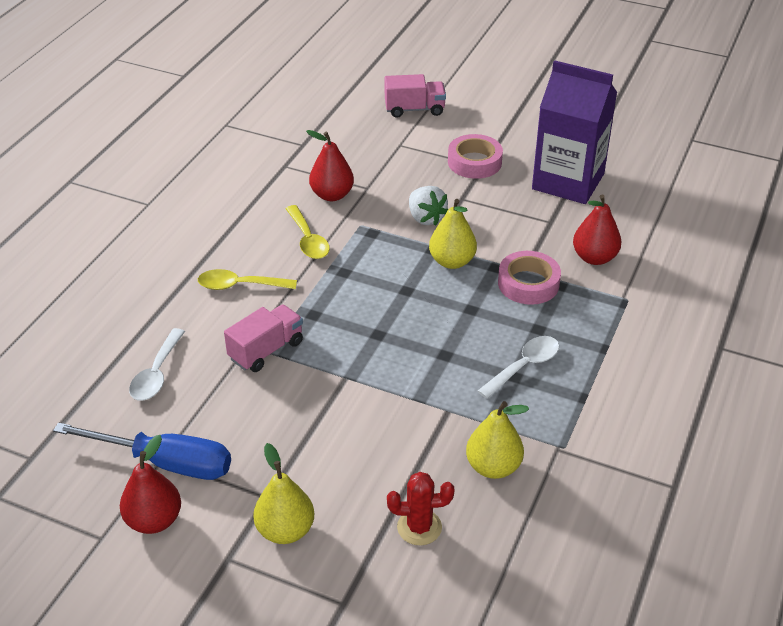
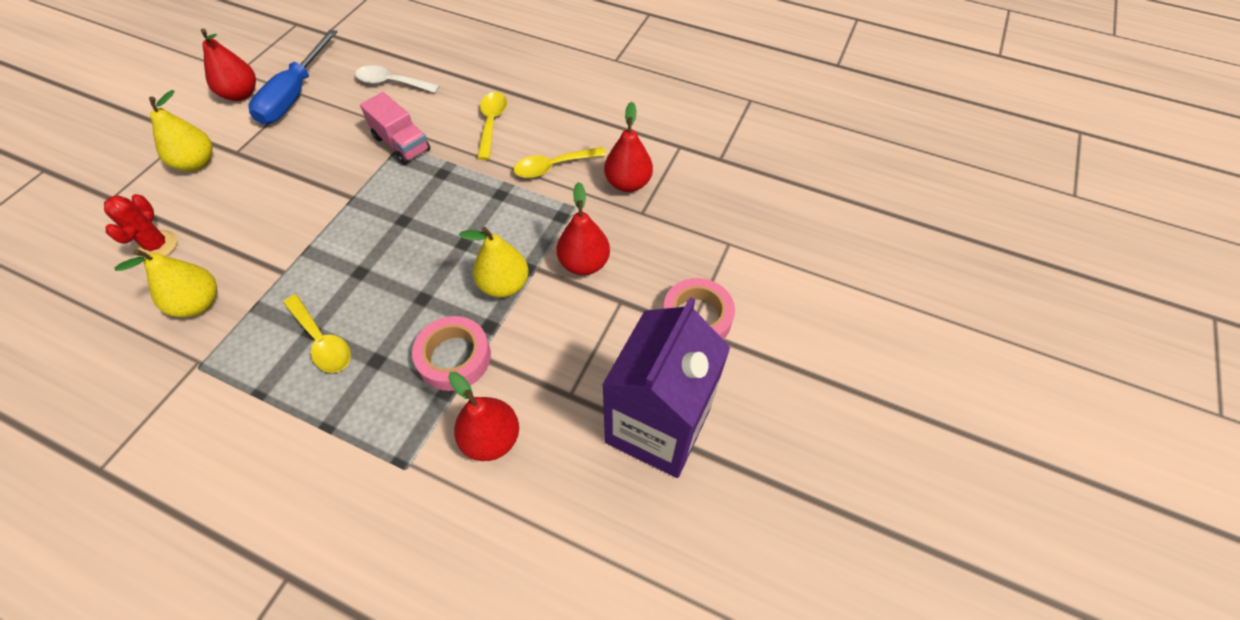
camera: 90 degrees right, 15 degrees up
pink truck [385,74,446,118] -> none
white strawberry [409,186,448,226] -> red pear [557,182,610,275]
white spoon [478,336,559,399] -> yellow spoon [283,295,351,373]

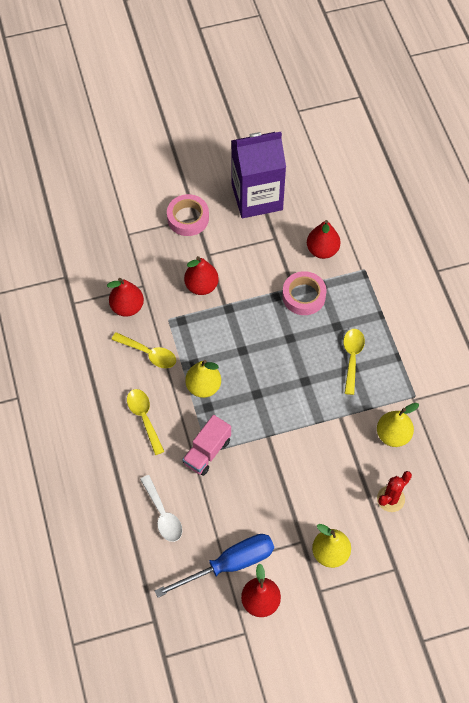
camera: 130 degrees left, 5 degrees up
pink truck [360,92,431,165] -> pink truck turned 150 degrees counterclockwise [182,415,231,476]
yellow pear [459,227,529,298] -> yellow pear moved to [185,360,221,398]
yellow spoon [477,92,507,160] -> yellow spoon turned 105 degrees clockwise [127,389,165,455]

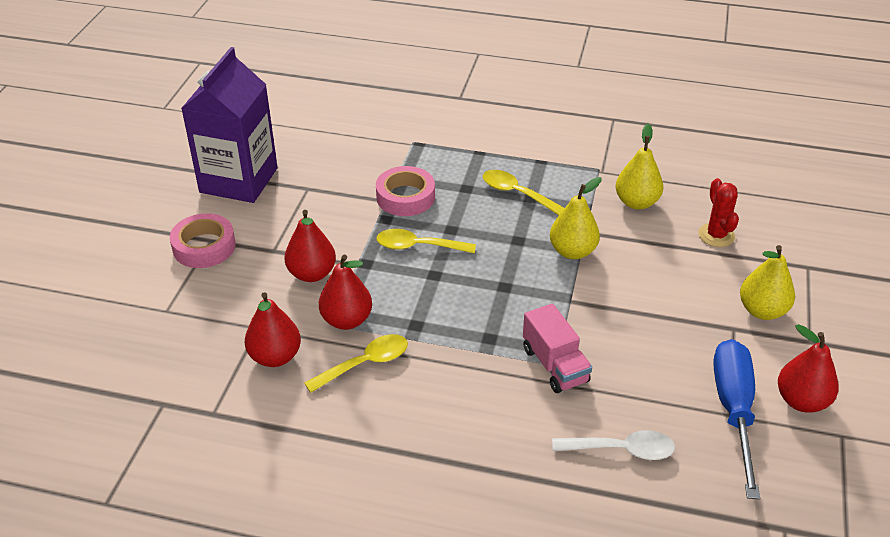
camera: 60 degrees left, 20 degrees down
yellow spoon [127,389,165,455] -> yellow spoon moved to [376,229,476,253]
yellow pear [185,360,221,398] -> yellow pear moved to [550,177,602,259]
red pear [307,220,341,259] -> red pear moved to [319,255,372,330]

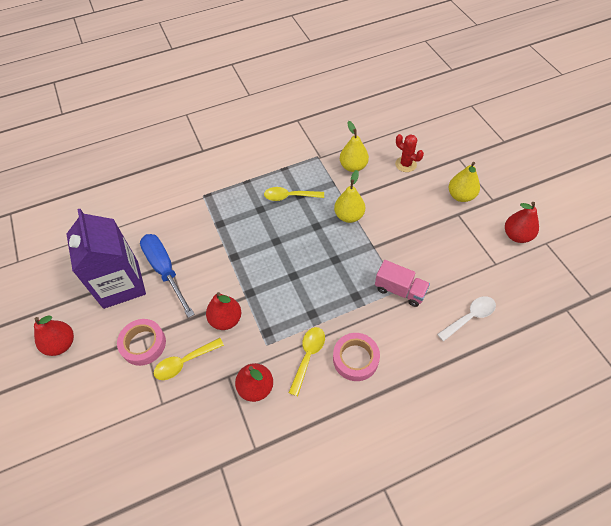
camera: 35 degrees left, 15 degrees up
red pear [319,255,372,330] -> red pear moved to [34,315,74,356]
pink tape [376,166,435,216] -> pink tape moved to [333,333,380,381]
yellow spoon [376,229,476,253] -> yellow spoon moved to [154,338,224,380]
blue screwdriver [713,339,760,499] -> blue screwdriver moved to [140,234,195,318]

